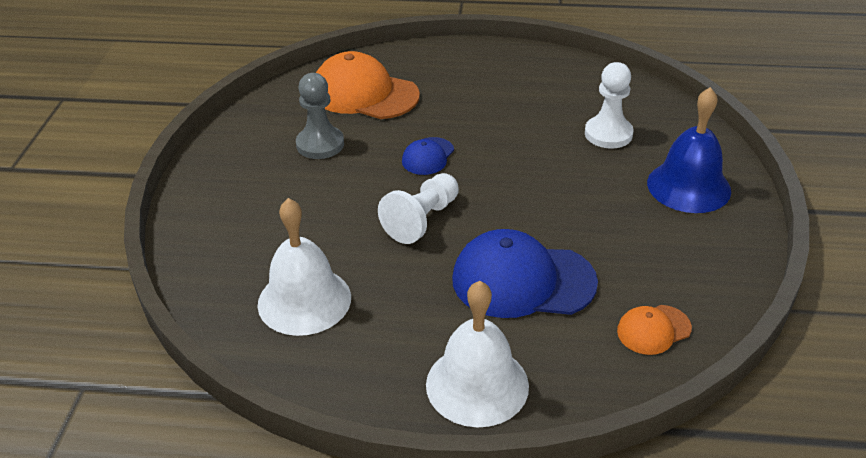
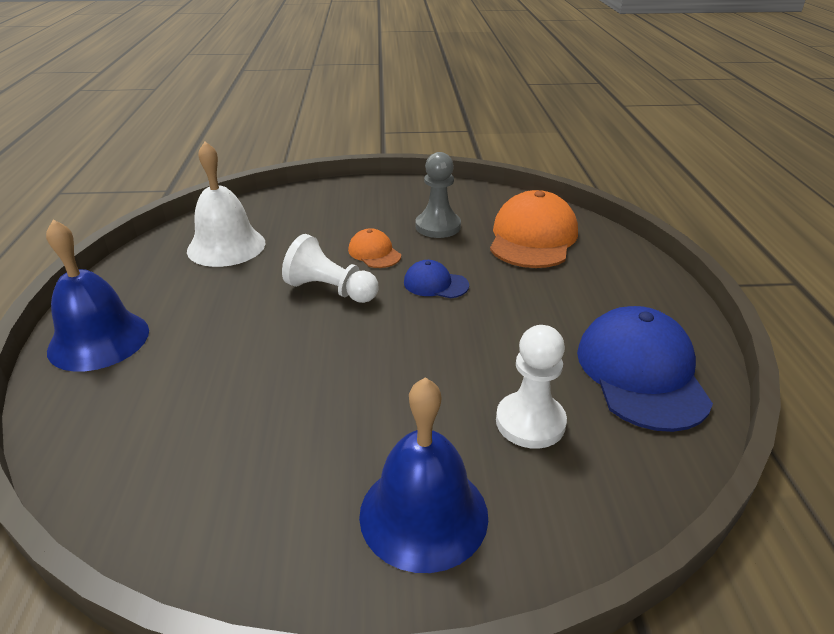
camera: 80 degrees right, 5 degrees down
white bell [426,281,529,427] -> blue bell [46,220,149,372]
blue cap [452,229,598,318] -> blue cap moved to [577,306,713,432]
orange cap [617,305,692,355] -> orange cap moved to [348,228,401,268]

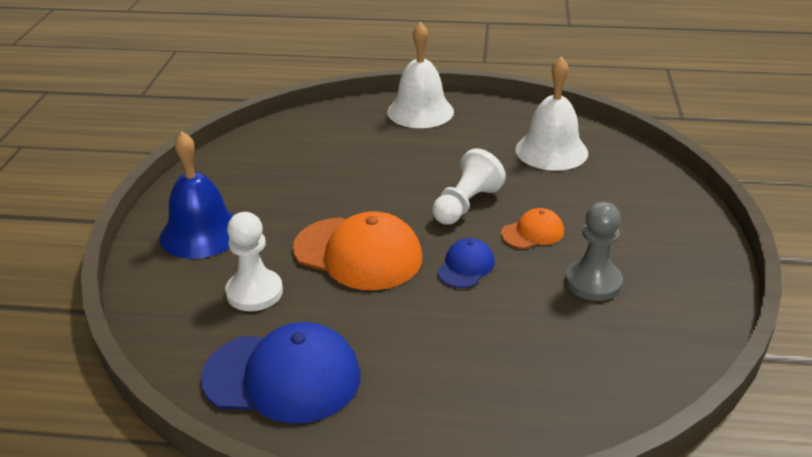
camera: 100 degrees right, 0 degrees up
blue bell [46,220,149,372] -> white bell [387,22,454,128]
orange cap [490,190,578,268] -> orange cap moved to [293,211,422,290]

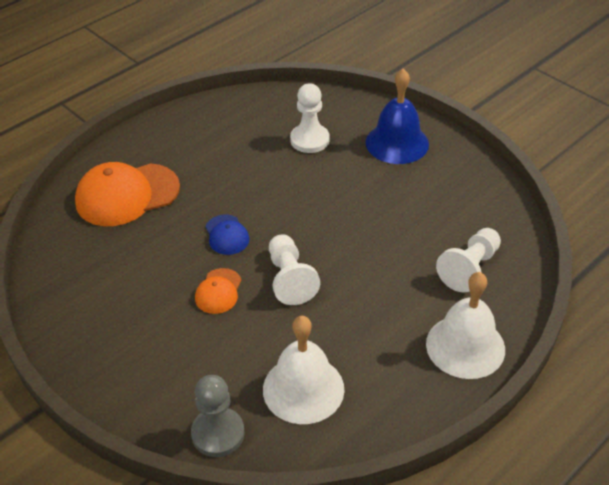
camera: 130 degrees right, 10 degrees up
blue cap [201,322,361,423] -> none
orange cap [293,211,422,290] -> orange cap moved to [75,162,180,226]
grey pawn [565,202,623,301] -> grey pawn moved to [191,375,245,457]
none -> white pawn [436,228,501,293]

